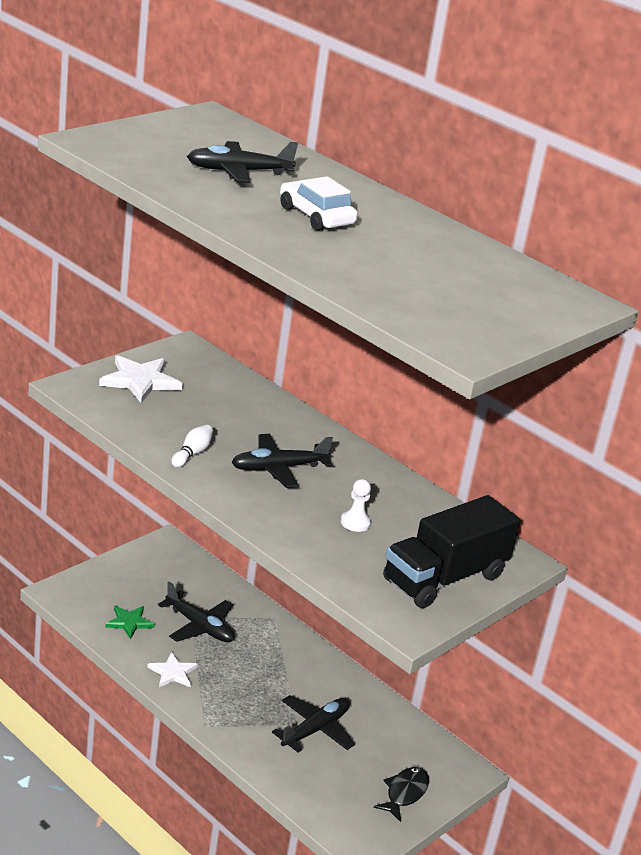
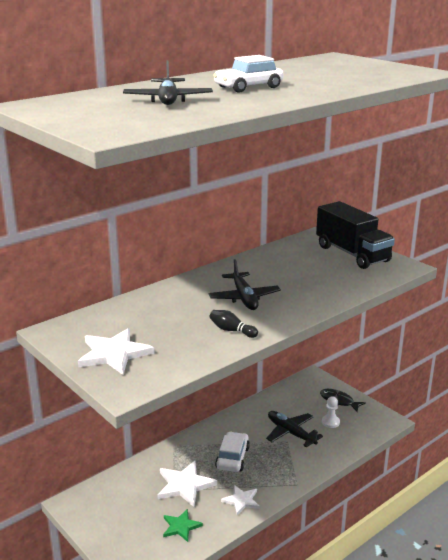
camera: 80 degrees left, 5 degrees down
black plane [158,582,234,642] -> white star [157,461,217,507]
white bowling pin [172,425,213,467] -> black bowling pin [210,310,258,338]
white pawn [341,479,371,532] -> white pawn moved to [322,396,340,428]
none -> white car [215,432,250,472]

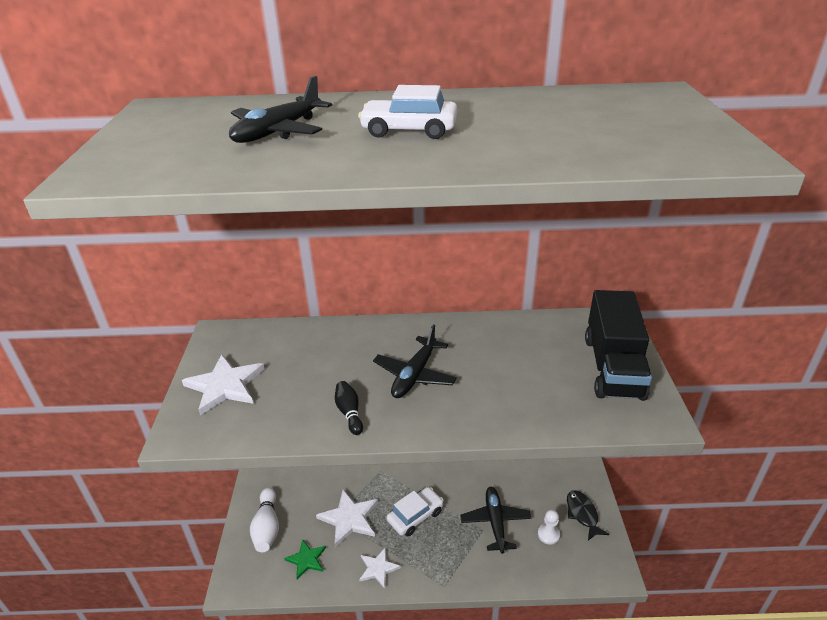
camera: 40 degrees right, 10 degrees up
none -> white bowling pin [250,487,279,552]

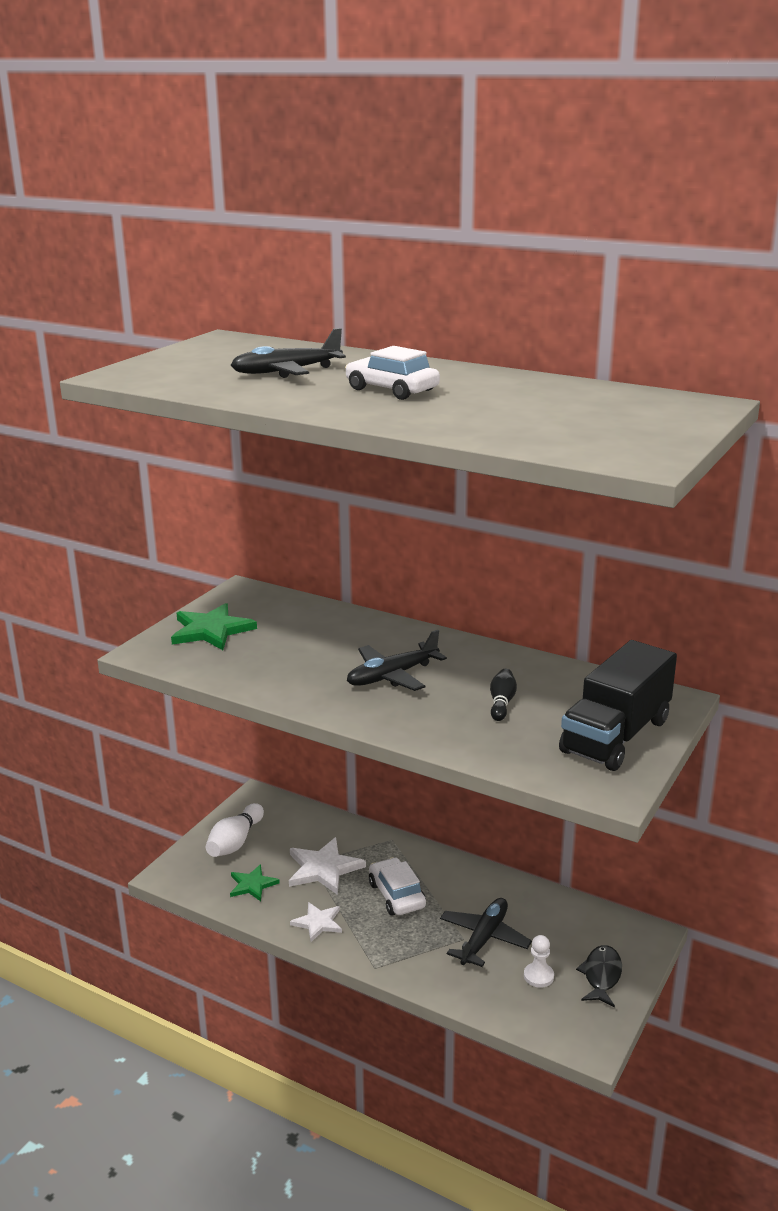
camera: 30 degrees right, 10 degrees down
white star [182,354,264,415] -> green star [171,603,257,650]
black bowling pin [335,381,363,435] -> black bowling pin moved to [490,669,517,721]
white car [386,487,444,536] -> white car turned 105 degrees counterclockwise [369,857,426,916]

